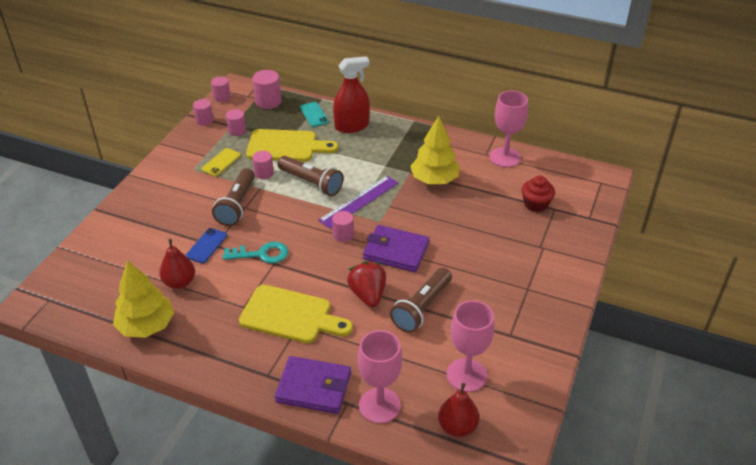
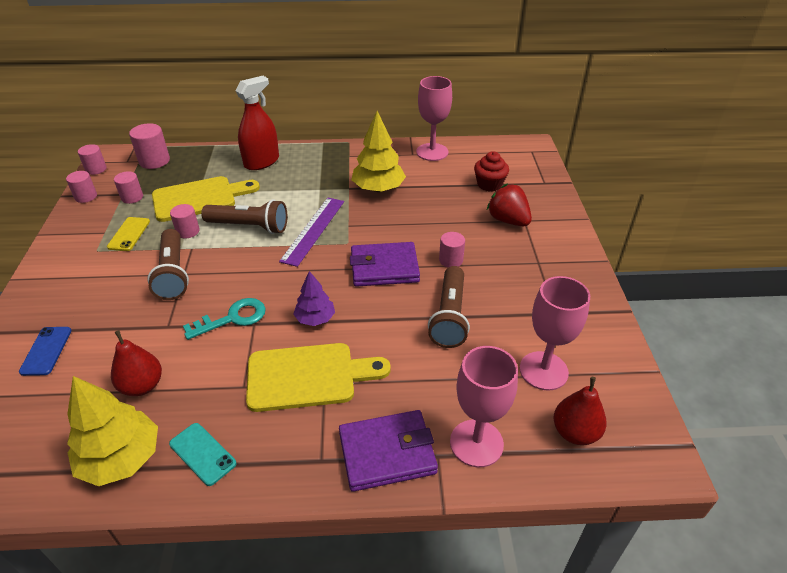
camera: 25 degrees left, 0 degrees up
blue phone [186,228,227,263] -> blue phone moved to [19,327,71,376]
turquoise phone [300,102,329,127] -> turquoise phone moved to [169,423,236,486]
pink cylinder [332,211,354,242] -> pink cylinder moved to [439,232,465,268]
red strawberry [347,261,386,307] -> red strawberry moved to [487,183,532,226]
none -> purple tree [293,271,335,326]

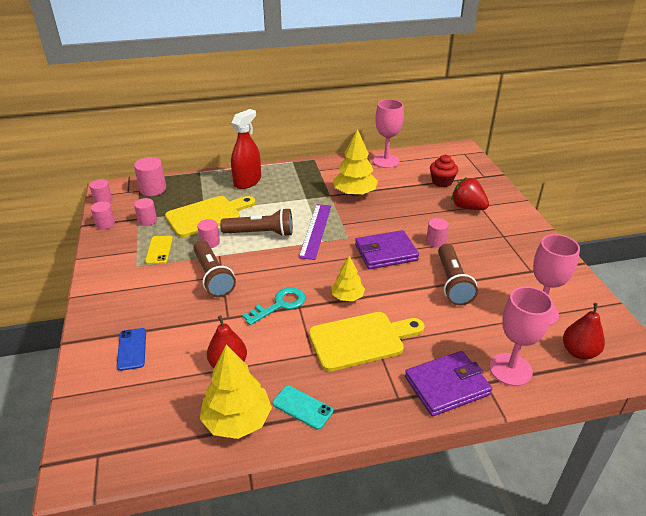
camera: 10 degrees left, 5 degrees down
purple tree [293,271,335,326] -> yellow tree [331,256,365,301]

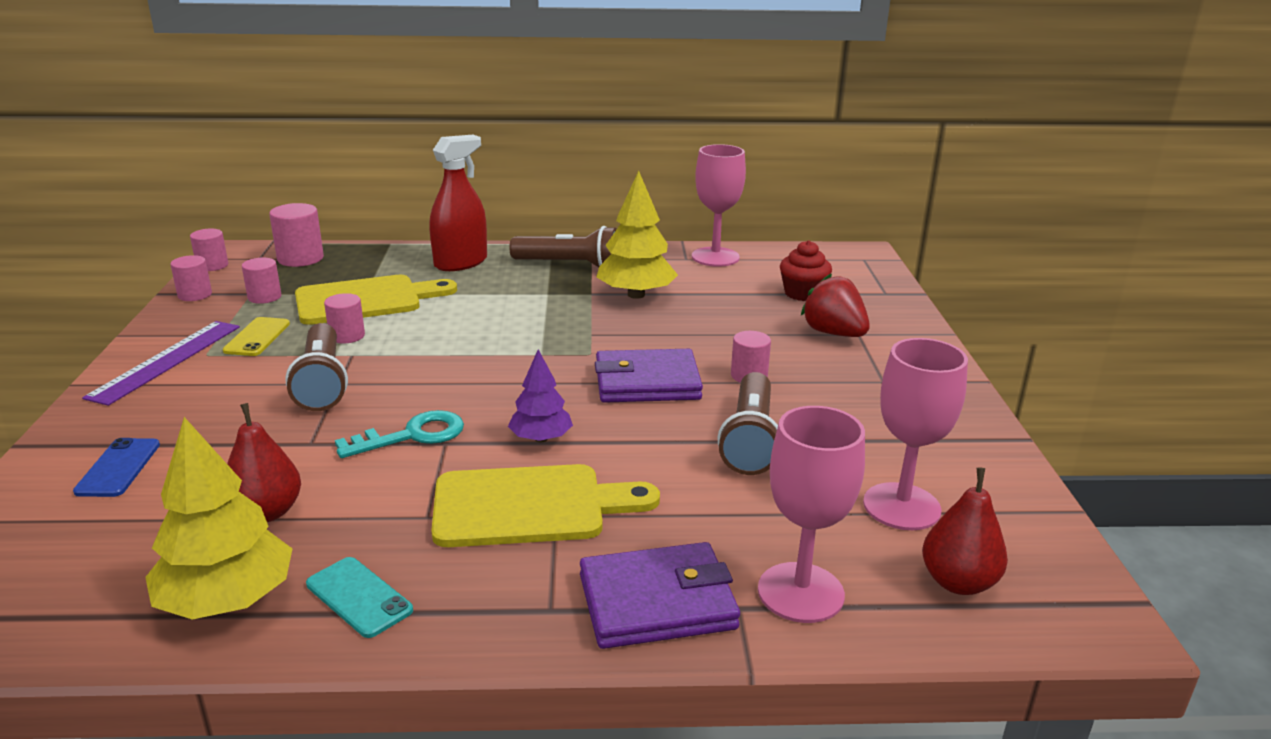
camera: 10 degrees right, 10 degrees down
brown flashlight [220,208,293,237] -> brown flashlight moved to [509,226,617,267]
purple ruler [299,204,331,260] -> purple ruler moved to [82,321,240,406]
yellow tree [331,256,365,301] -> purple tree [508,349,573,442]

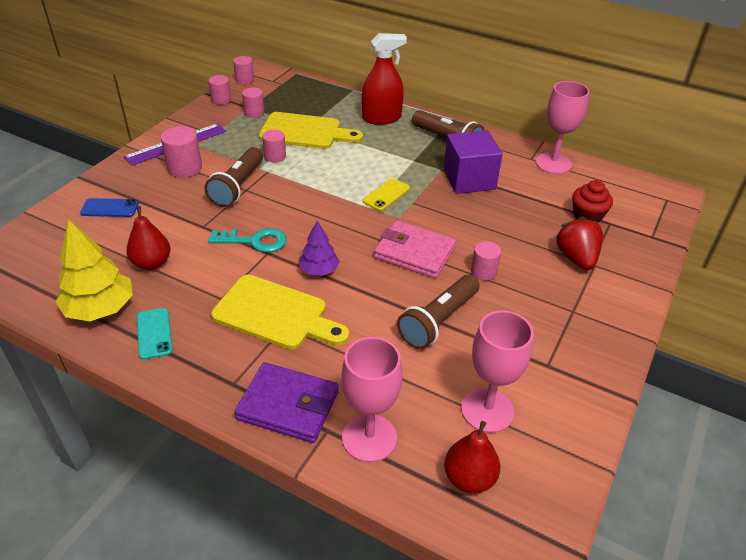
camera: 30 degrees right, 15 degrees up
blue phone [73,438,160,497] -> blue phone turned 60 degrees clockwise [80,198,139,217]
yellow phone [223,317,290,356] -> yellow phone moved to [363,178,410,211]
pink cylinder [269,203,324,267] -> pink cylinder moved to [161,126,202,178]
purple wallet [595,349,703,403] -> pink wallet [374,220,456,278]
yellow tree [597,171,678,299] -> purple cube [443,130,503,194]

